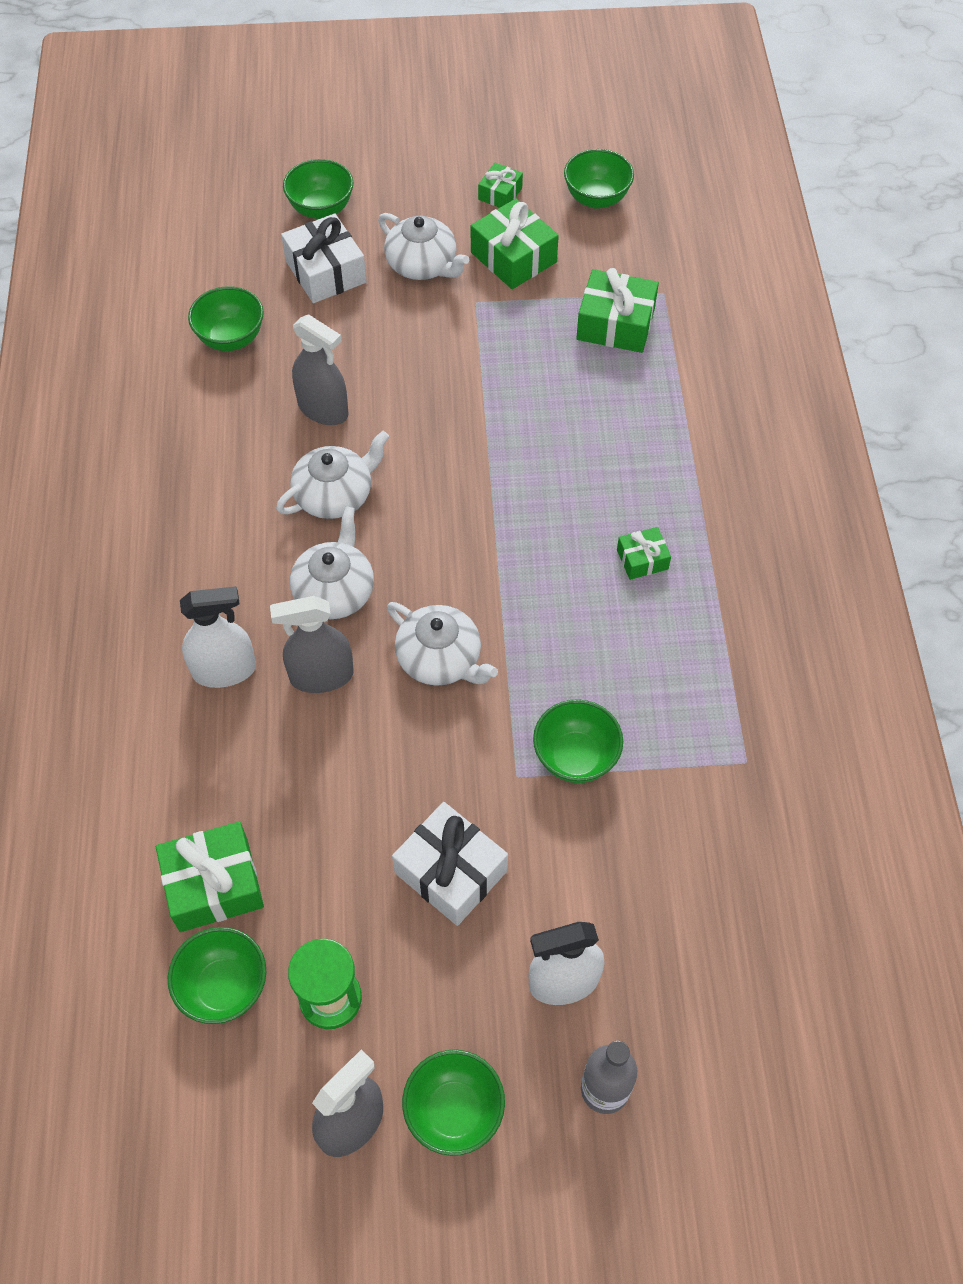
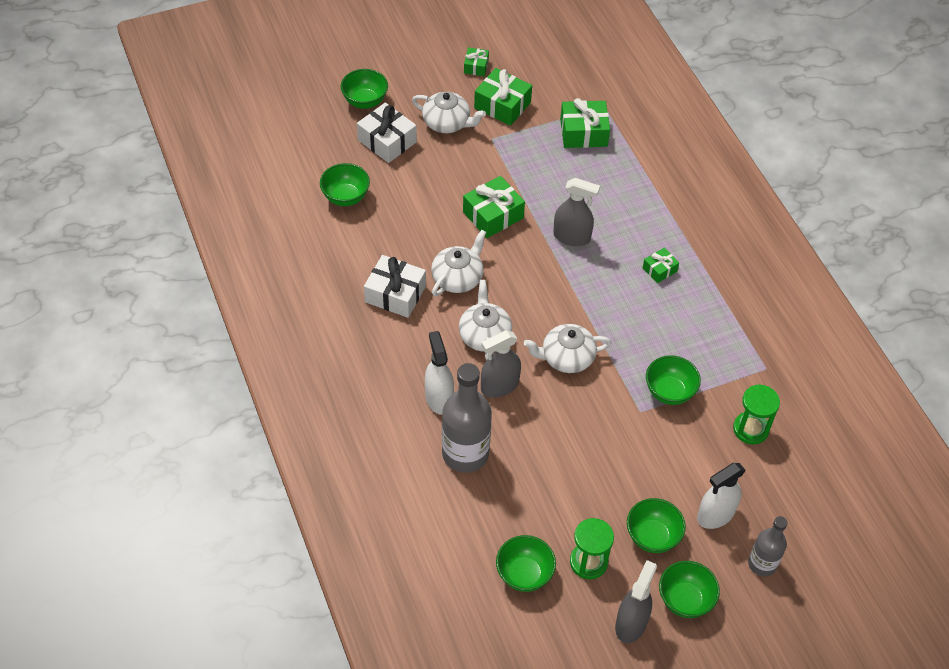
camera: 20 degrees left, 5 degrees down
green gift [156,821,264,932] -> green gift moved to [463,176,525,238]
white spray bottle [180,586,256,688] -> white spray bottle turned 75 degrees counterclockwise [425,331,454,415]
grey spray bottle [292,314,349,425] -> grey spray bottle moved to [553,178,600,246]
white teapot [387,602,498,686] -> white teapot turned 150 degrees clockwise [524,324,611,373]
white gift [392,802,508,926] -> white gift moved to [364,255,426,318]
green bowl [564,149,634,209] -> green bowl moved to [627,498,686,553]
none -> grey bottle [442,363,492,473]
none -> green hourglass [733,384,780,444]

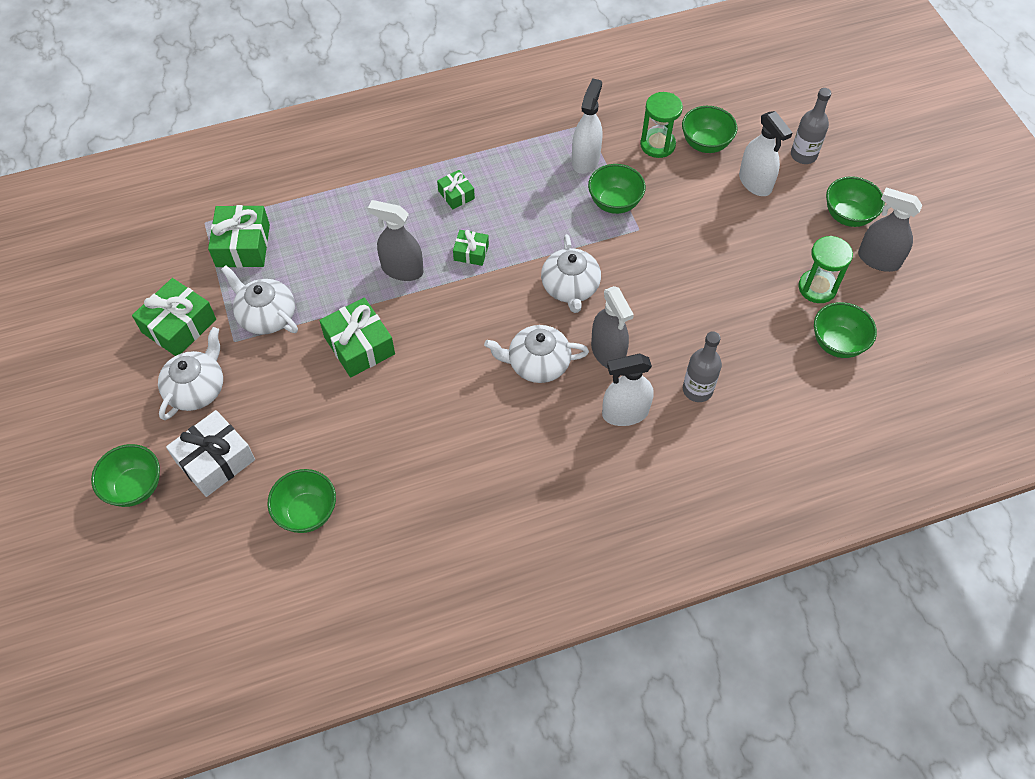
camera: 85 degrees left, 5 degrees up
white gift [364,255,426,318] -> none
white teapot [431,230,486,296] -> white teapot moved to [221,265,298,335]
grey bottle [442,363,492,473] -> grey bottle [683,331,722,402], size x0.59
green gift [464,48,489,76] -> green gift moved to [453,230,489,266]
grey spray bottle [553,178,600,246] -> grey spray bottle turned 90 degrees counterclockwise [368,200,424,281]
green bowl [627,498,686,553] -> green bowl moved to [682,106,738,153]
none -> white spray bottle [572,78,602,174]

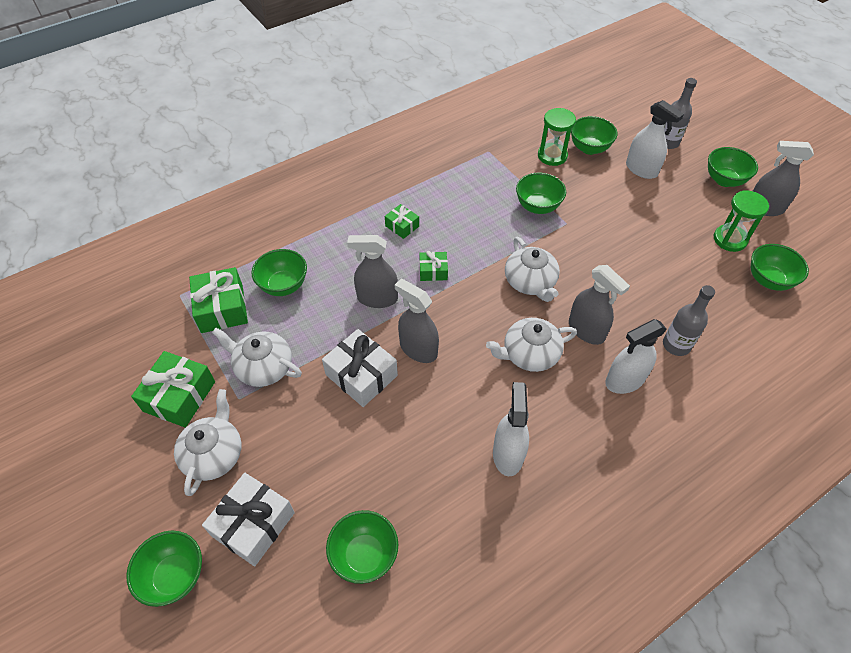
camera: 15 degrees left, 5 degrees down
green gift [319,297,395,377] -> white gift [322,329,398,407]
white spray bottle [572,78,602,174] -> white spray bottle moved to [493,382,529,476]
none -> green bowl [251,249,307,296]
none -> grey spray bottle [395,279,439,363]

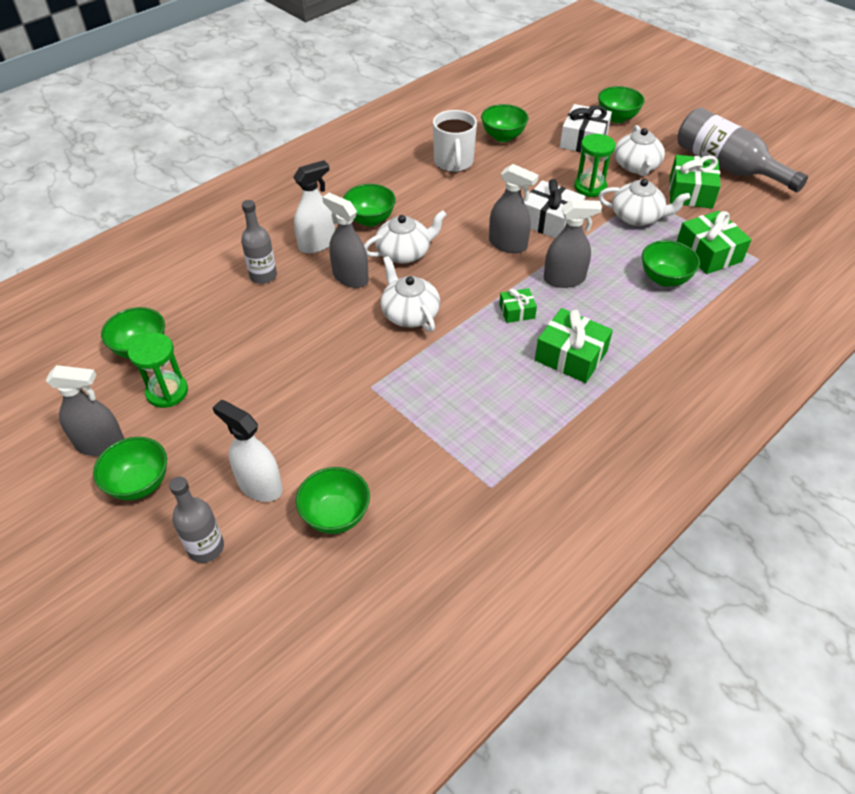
camera: 170 degrees right, 5 degrees down
green gift [385,204,419,239] -> green gift [535,308,613,383], size x1.80
white spray bottle [493,382,529,476] -> none
green bowl [516,173,566,214] -> green bowl moved to [343,184,396,227]
green hourglass [538,108,576,166] -> green hourglass moved to [574,134,616,197]
none -> white mug [433,110,477,172]
none -> grey bottle [677,108,808,192]

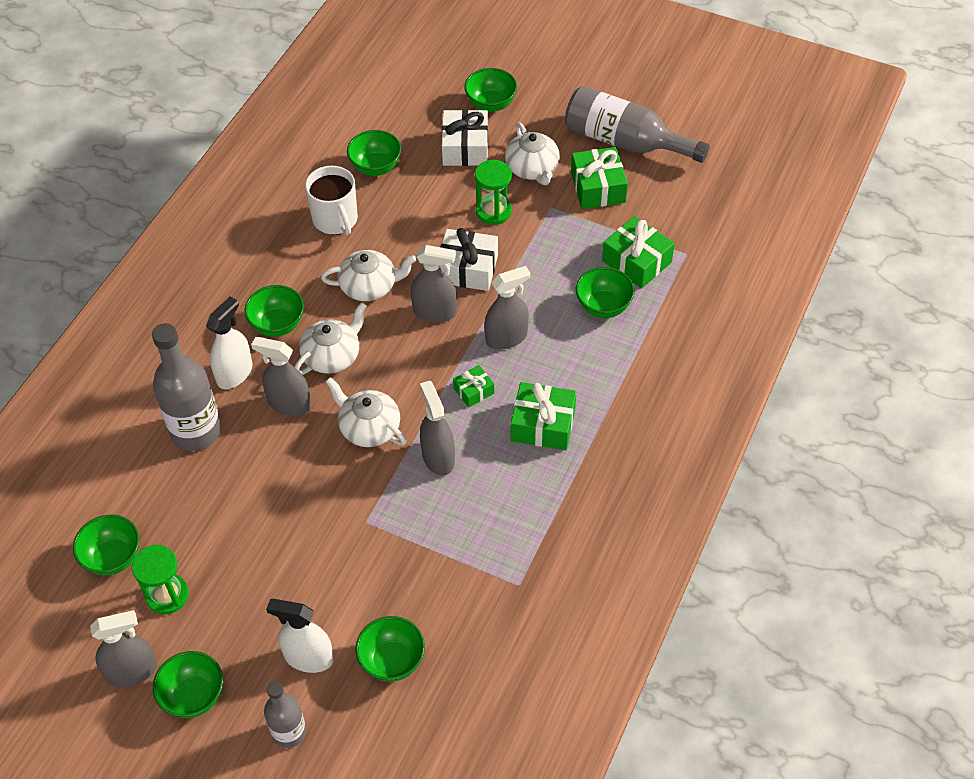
camera: 20 degrees left, 5 degrees up
grey bottle [241,200,277,284] -> grey bottle [152,323,222,451], size x1.70
white teapot [598,179,690,226] -> white teapot moved to [321,250,416,301]
none -> grey spray bottle [420,381,455,476]

